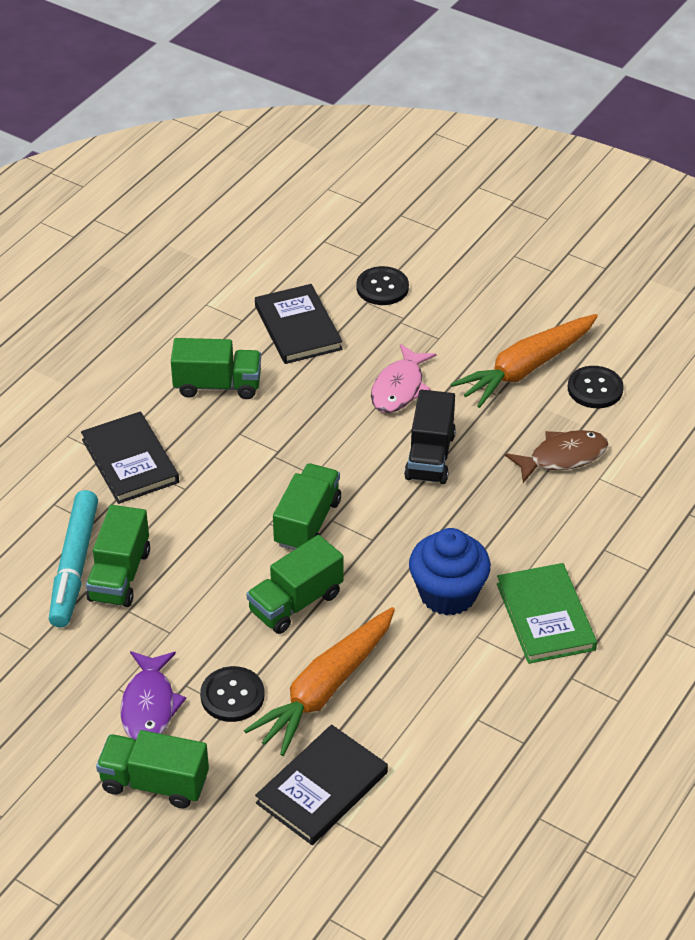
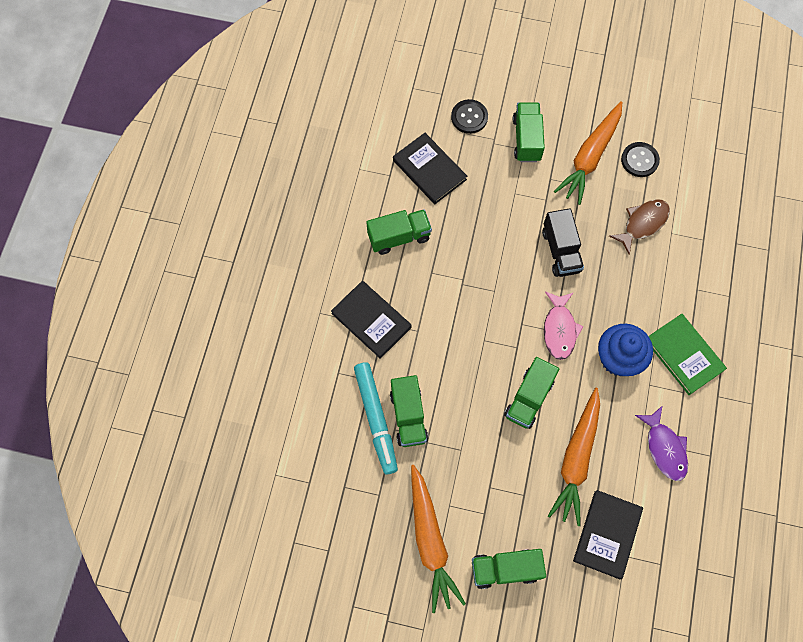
camera: 20 degrees left, 25 degrees up
purple fish [121,651,186,740] -> purple fish moved to [635,405,688,481]
black button [200,666,265,722] -> none
green truck [273,463,341,550] -> green truck moved to [513,102,545,162]
pink fish [371,344,437,413] -> pink fish moved to [544,291,584,360]
none -> orange carrot [411,465,466,613]

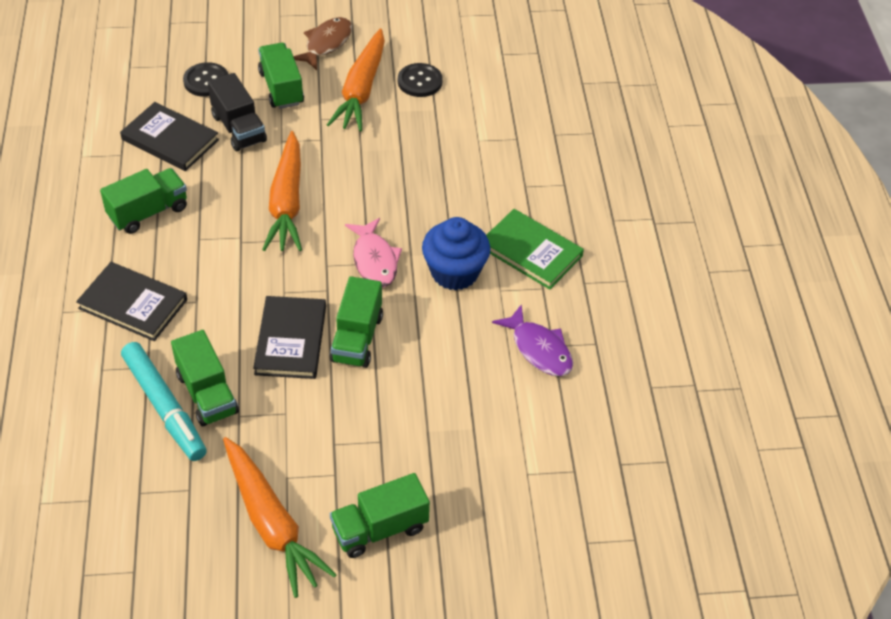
camera: 20 degrees left, 20 degrees down
black truck [542,208,584,277] -> black truck moved to [208,73,267,151]
orange carrot [548,388,600,526] -> orange carrot moved to [262,131,302,251]
black book [573,490,643,579] -> black book moved to [253,296,326,379]
brown fish [609,199,670,255] -> brown fish moved to [293,17,352,70]

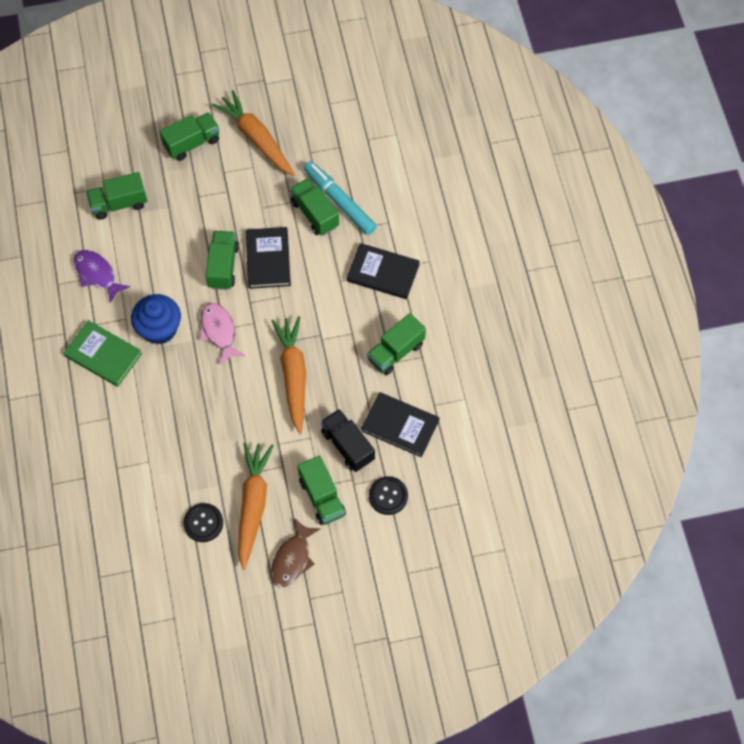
camera: 175 degrees right, 15 degrees up
none -> green truck [86,172,147,220]

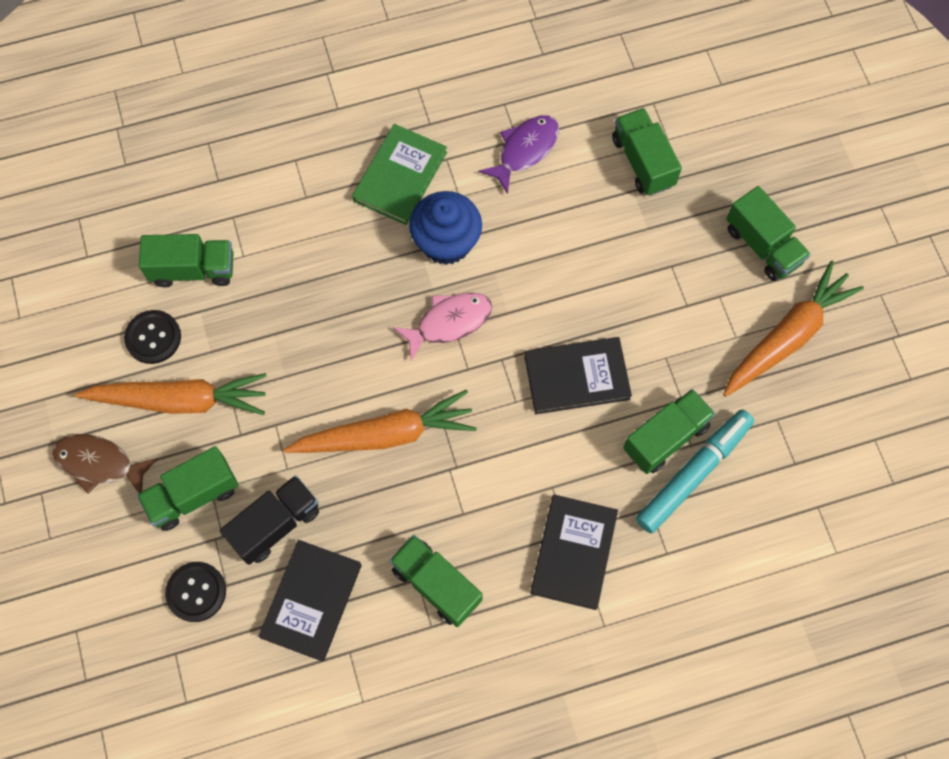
camera: 85 degrees right, 5 degrees up
green truck [206,231,239,290] -> green truck moved to [139,234,234,287]

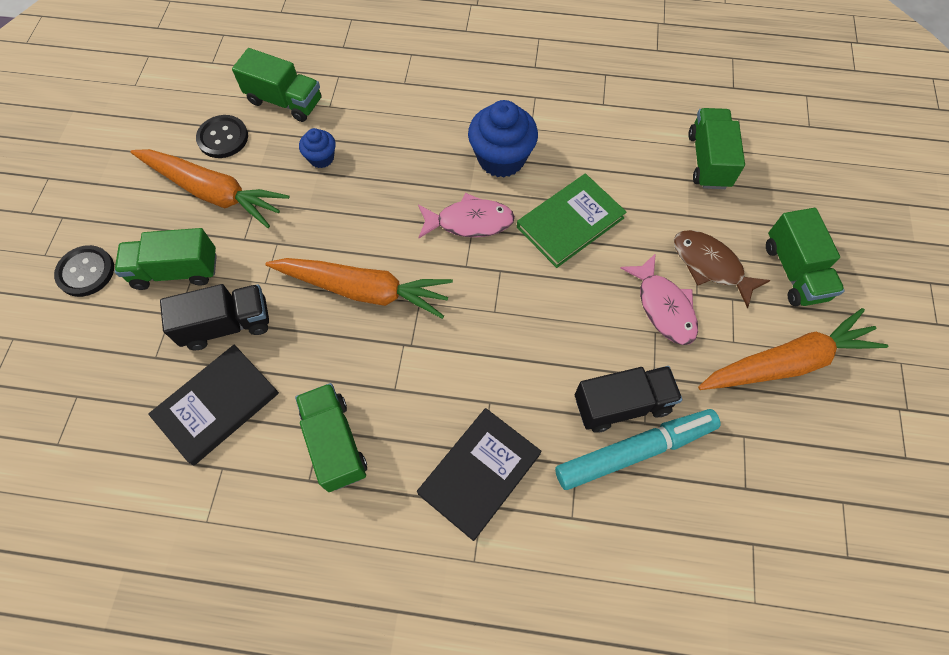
camera: 25 degrees right, 5 degrees down
brown fish [52,434,158,494] -> brown fish moved to [674,230,771,308]
black button [165,562,226,622] -> black button moved to [54,245,114,297]
green book [352,124,447,225] -> green book moved to [517,174,627,268]
purple fish [478,115,559,194] -> none
black book [524,337,632,414] -> none
green truck [623,389,716,474] -> black truck [575,366,683,433]
none -> blue cupcake [299,128,336,168]
none -> pink fish [620,253,698,345]

